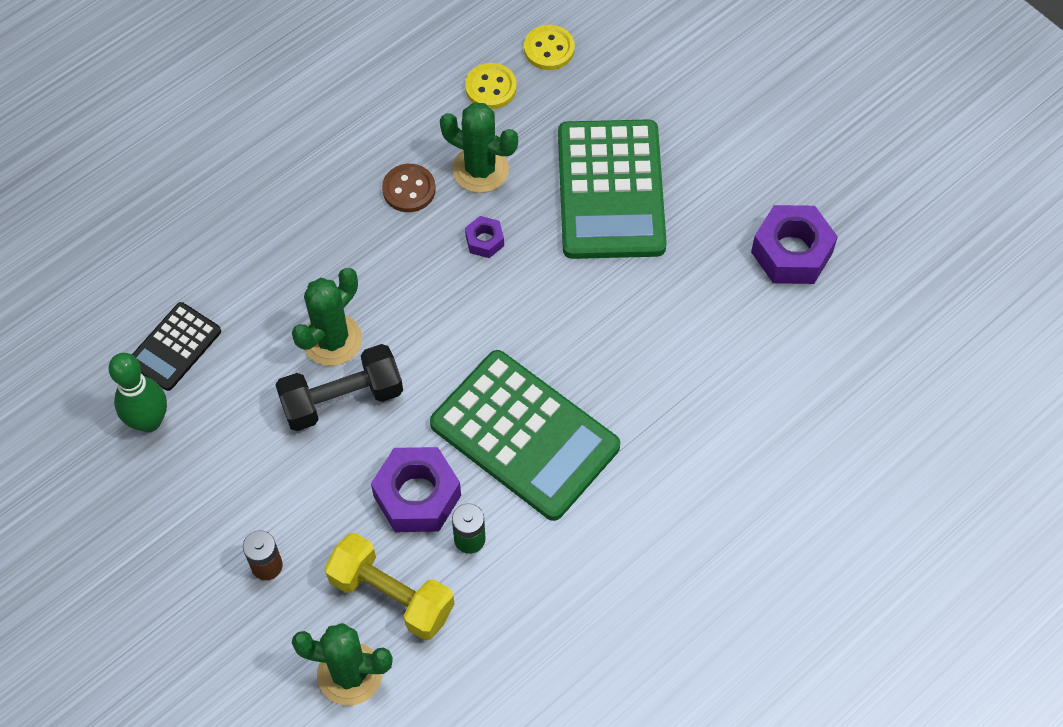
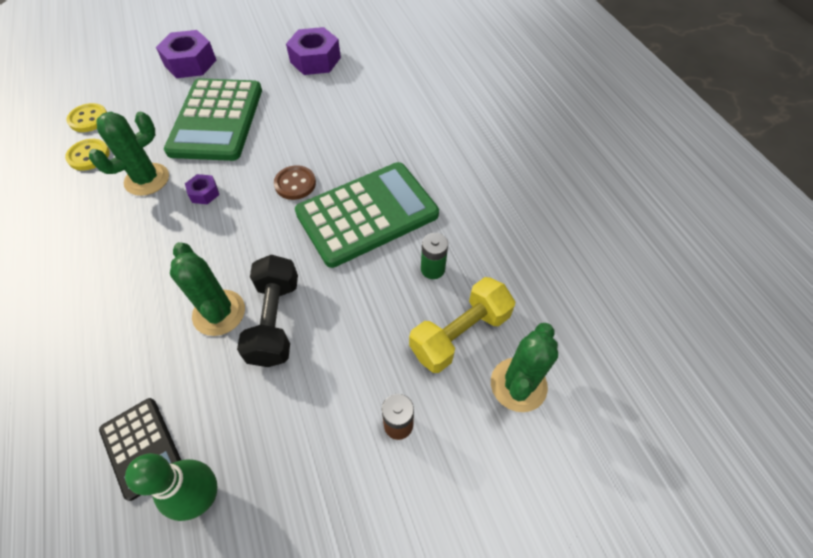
camera: 70 degrees left, 5 degrees down
purple nut [371,447,461,532] -> purple nut moved to [156,30,216,78]
brown button [382,164,436,212] -> brown button moved to [274,165,316,200]
green calculator [558,119,667,259] -> green calculator turned 75 degrees clockwise [164,78,262,161]

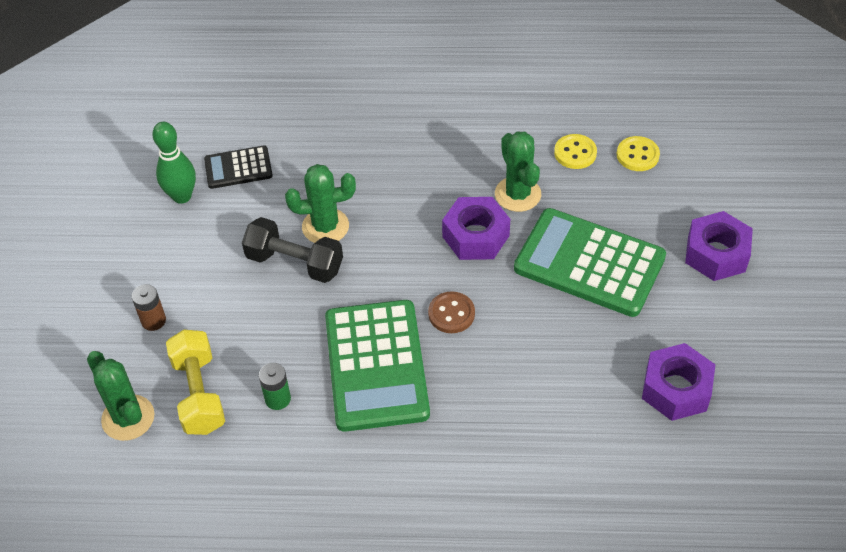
camera: 115 degrees right, 5 degrees down
purple nut [185,174,219,204] -> purple nut [442,197,510,260], size x2.00

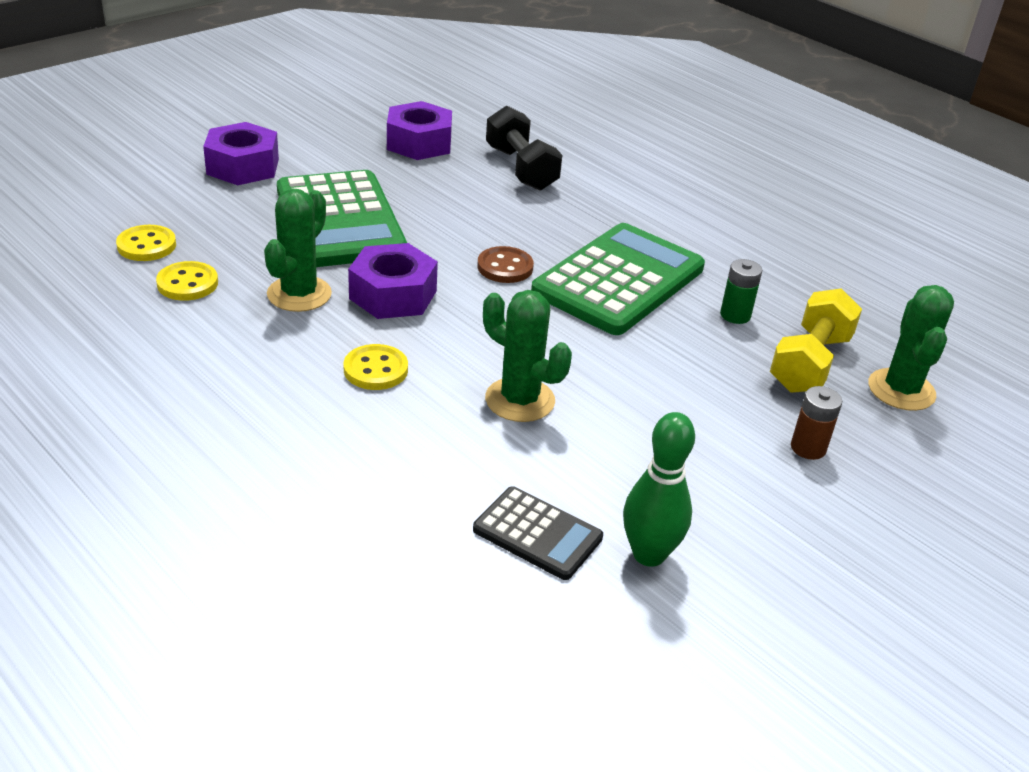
camera: 140 degrees left, 15 degrees down
black dumbbell [242,217,343,283] -> black dumbbell moved to [486,106,562,191]
none -> yellow button [344,344,408,390]

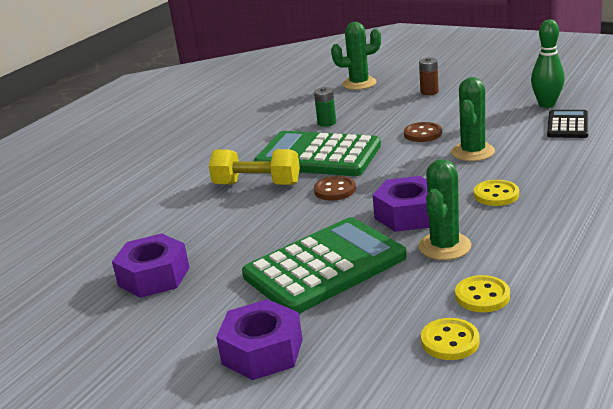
camera: 100 degrees left, 10 degrees down
green cactus [264,189,332,312] -> green cactus turned 75 degrees counterclockwise [418,159,471,260]
black dumbbell [486,106,562,191] -> none
yellow dumbbell [770,288,862,393] -> yellow dumbbell moved to [209,149,300,185]
none -> brown button [404,122,442,142]

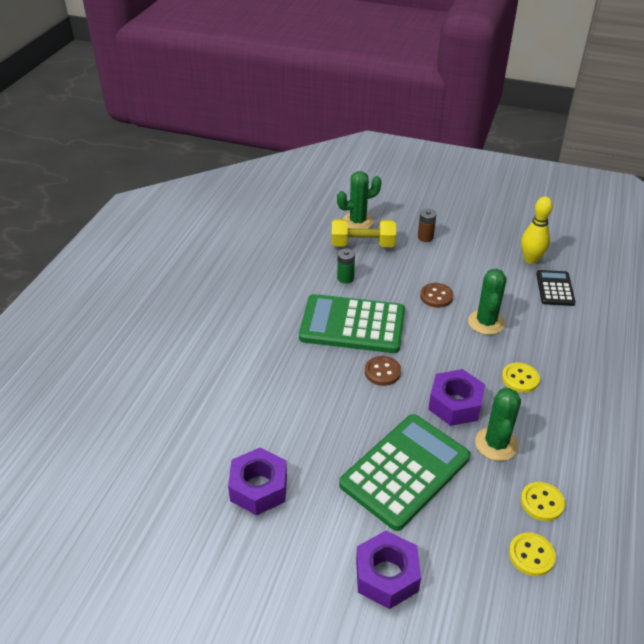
camera: 15 degrees left, 15 degrees up
yellow dumbbell [209,149,300,185] -> yellow dumbbell moved to [332,219,396,247]
green bowling pin [531,19,565,108] -> yellow bowling pin [521,196,553,264]

